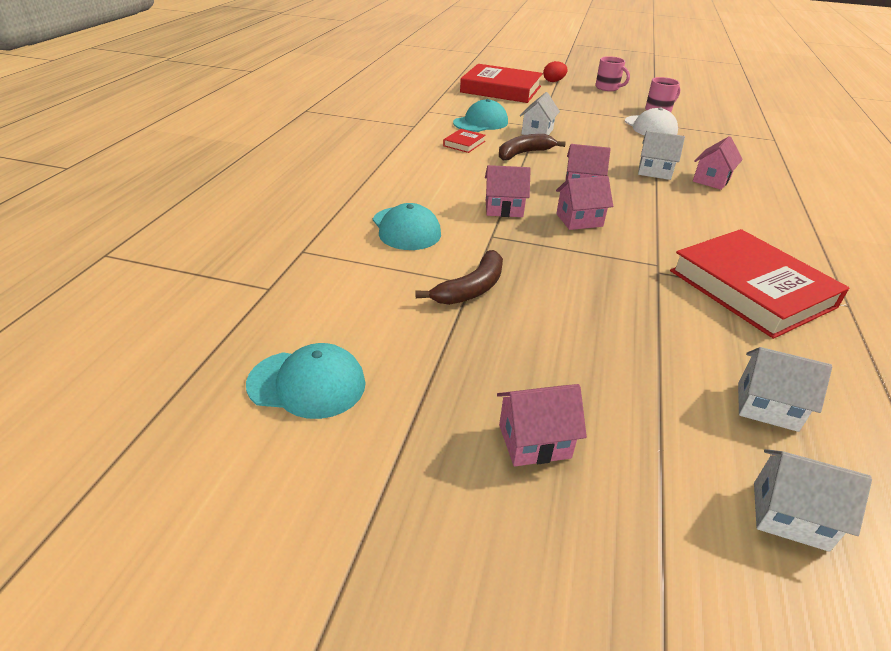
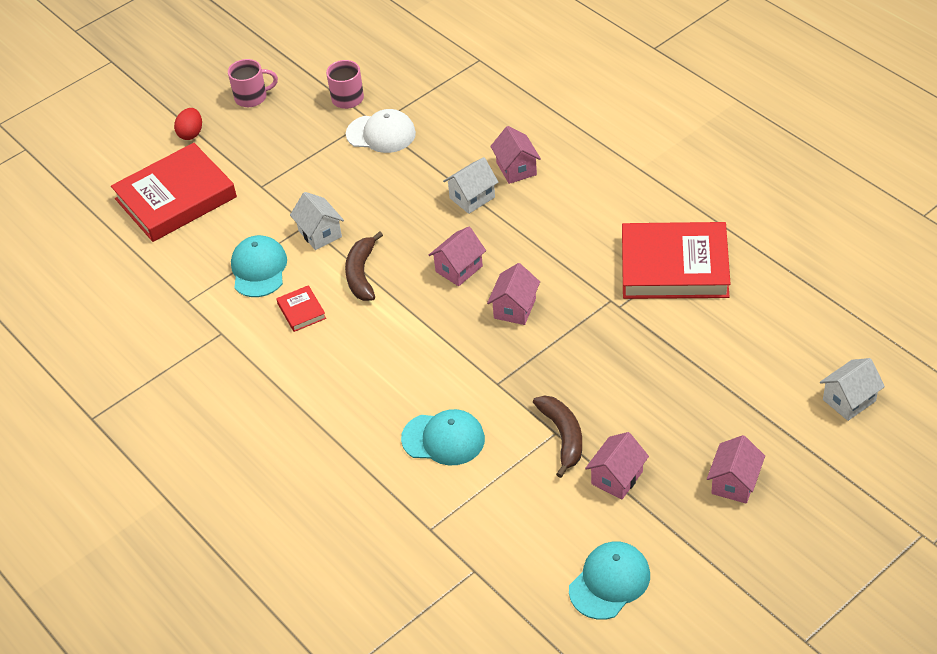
camera: 50 degrees left, 10 degrees up
pink house [485,165,531,217] -> pink house moved to [585,432,649,499]
white house [738,347,832,432] -> none

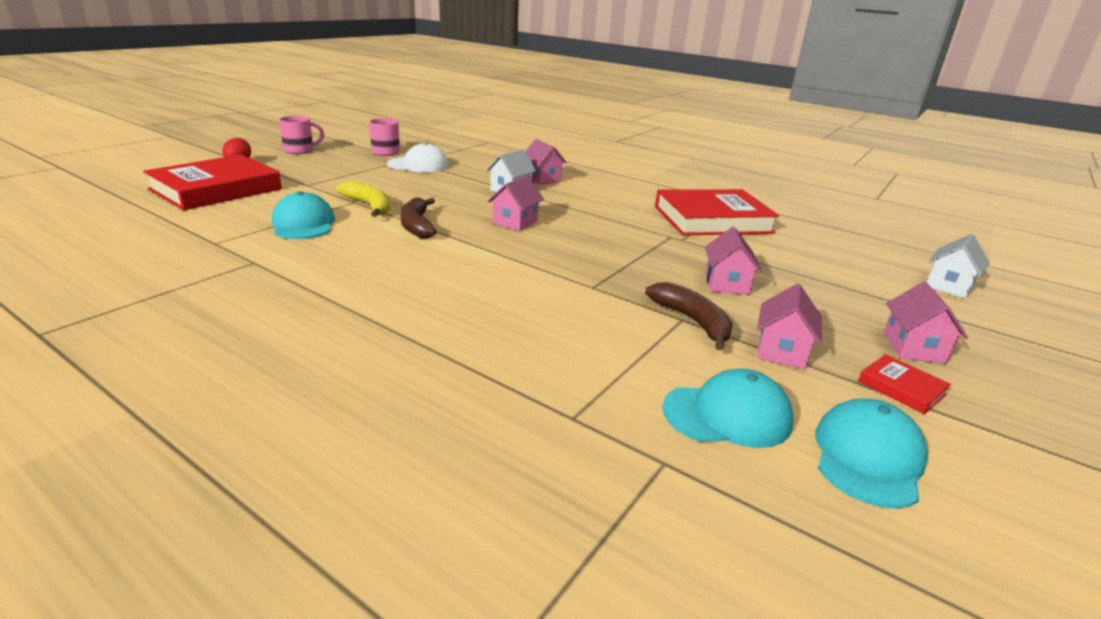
camera: 20 degrees left, 20 degrees down
red book [276,285,326,332] -> red book moved to [858,354,951,414]
white house [290,192,344,250] -> yellow banana [336,181,390,217]
turquoise cap [401,409,485,465] -> turquoise cap moved to [662,369,794,448]
pink house [487,263,540,325] -> pink house moved to [705,227,762,295]

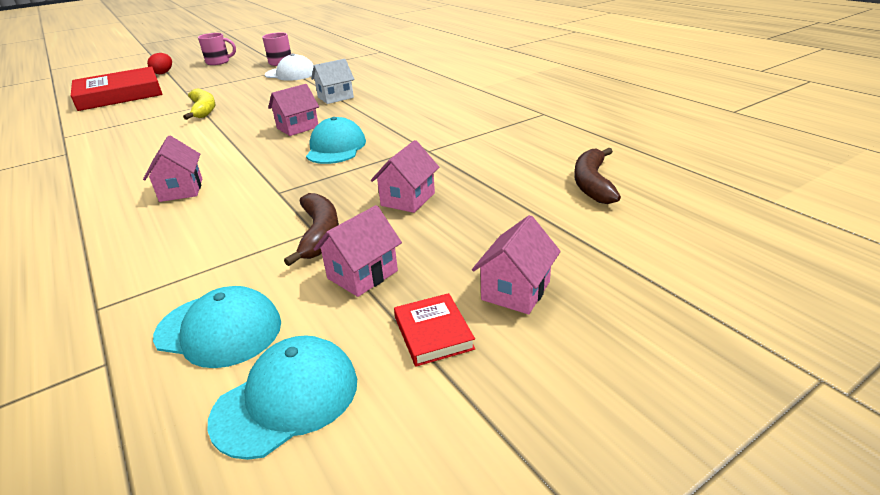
camera: 25 degrees right, 5 degrees up
turquoise cap [272,191,335,239] -> turquoise cap moved to [306,117,366,164]
brown banana [400,198,437,238] -> brown banana moved to [574,148,621,204]
pink house [525,139,567,185] -> pink house moved to [143,136,202,202]
red book [655,189,779,235] -> none
white house [927,234,990,298] -> none

